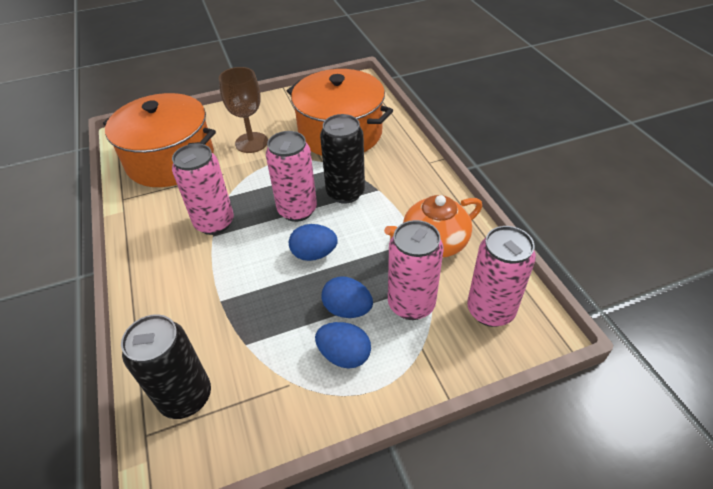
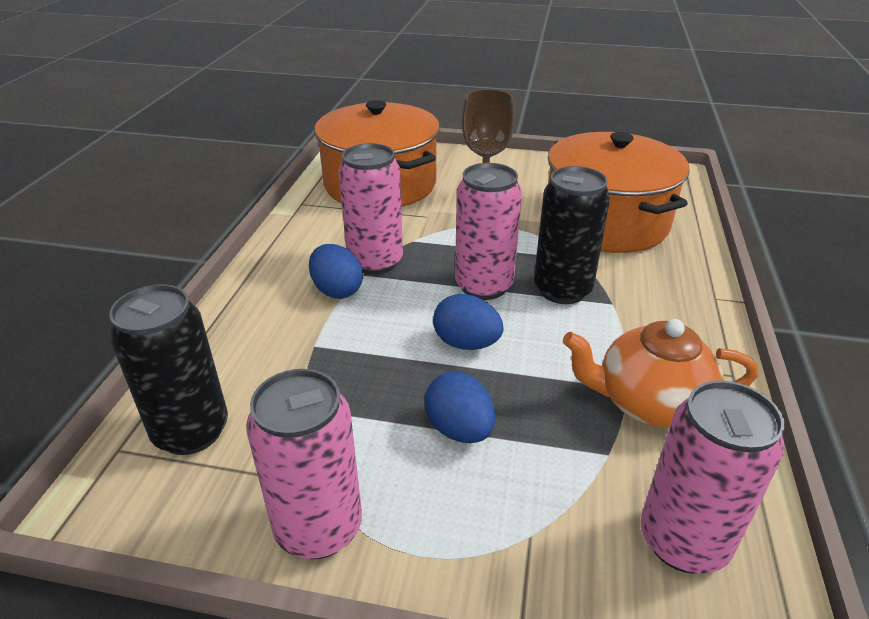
camera: 30 degrees right, 10 degrees down
blue egg [315,322,371,369] -> blue egg moved to [309,244,363,299]
pink can [388,220,444,320] -> pink can moved to [246,369,362,559]

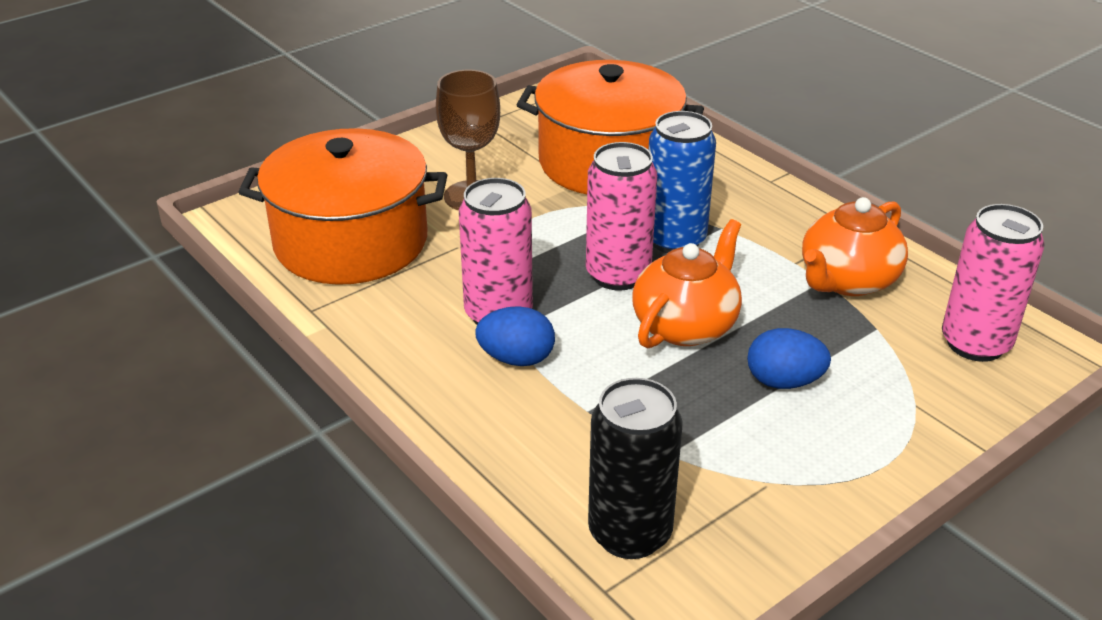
camera: 50 degrees left, 0 degrees up
pink can [246,369,362,559] -> none
blue egg [433,294,504,350] -> orange teapot [632,219,742,348]
black can [534,166,610,304] -> blue can [648,111,716,253]

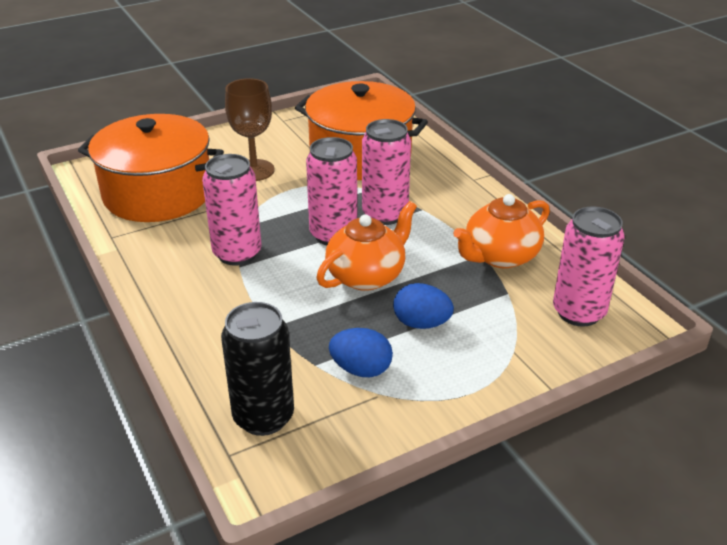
camera: 10 degrees right, 0 degrees up
blue egg [475,306,555,366] -> blue egg moved to [329,328,393,377]
blue can [648,111,716,253] -> pink can [362,119,411,225]

